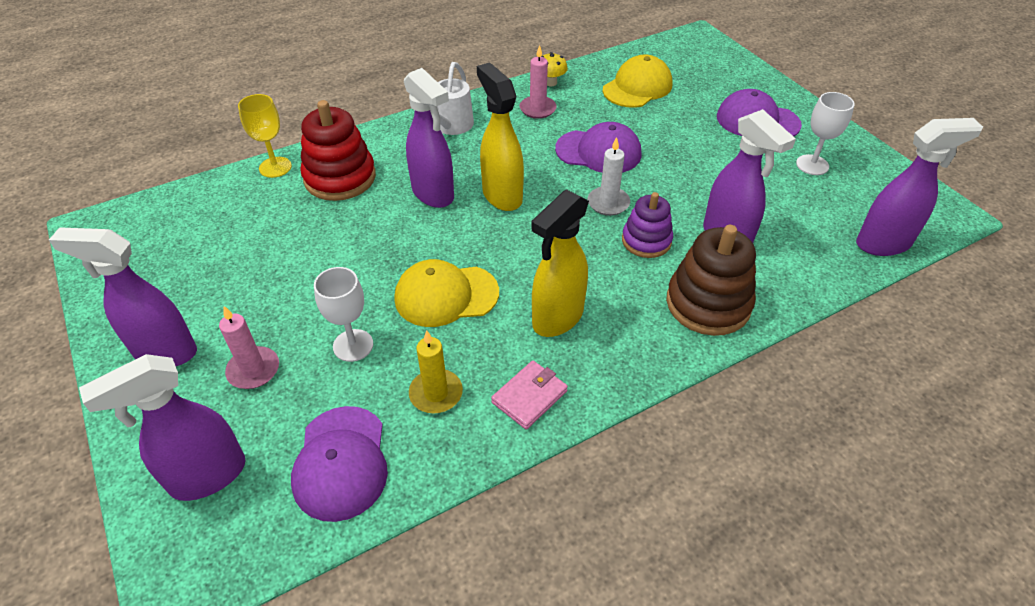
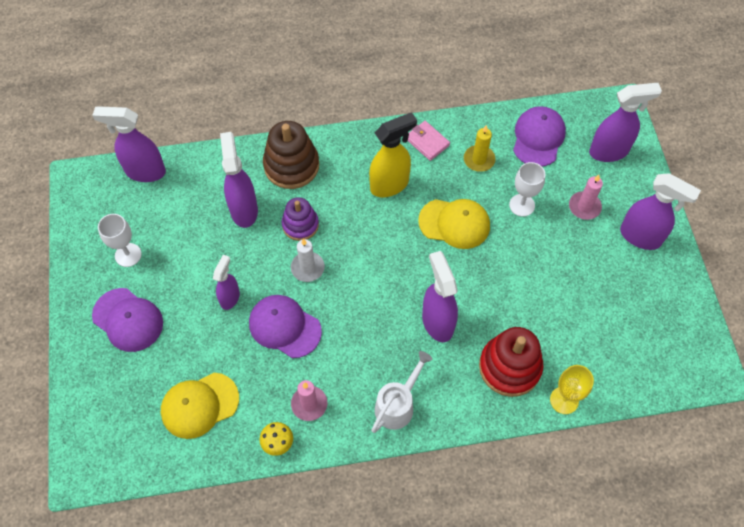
camera: 160 degrees left, 15 degrees up
yellow spray bottle [477,62,524,211] -> none
pink wallet [491,361,568,430] -> pink wallet turned 75 degrees clockwise [408,121,450,161]
none -> purple spray bottle [213,255,240,310]

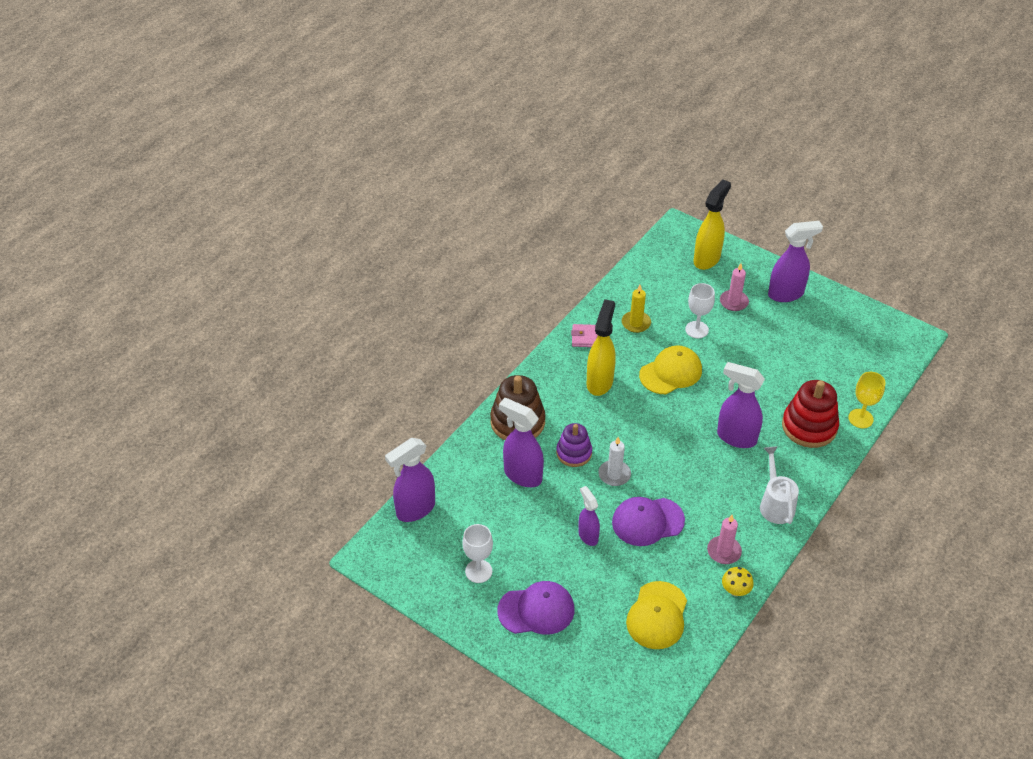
camera: 45 degrees left, 15 degrees down
purple cap [513,106,566,166] -> none
purple spray bottle [589,83,662,162] -> yellow spray bottle [694,179,731,270]

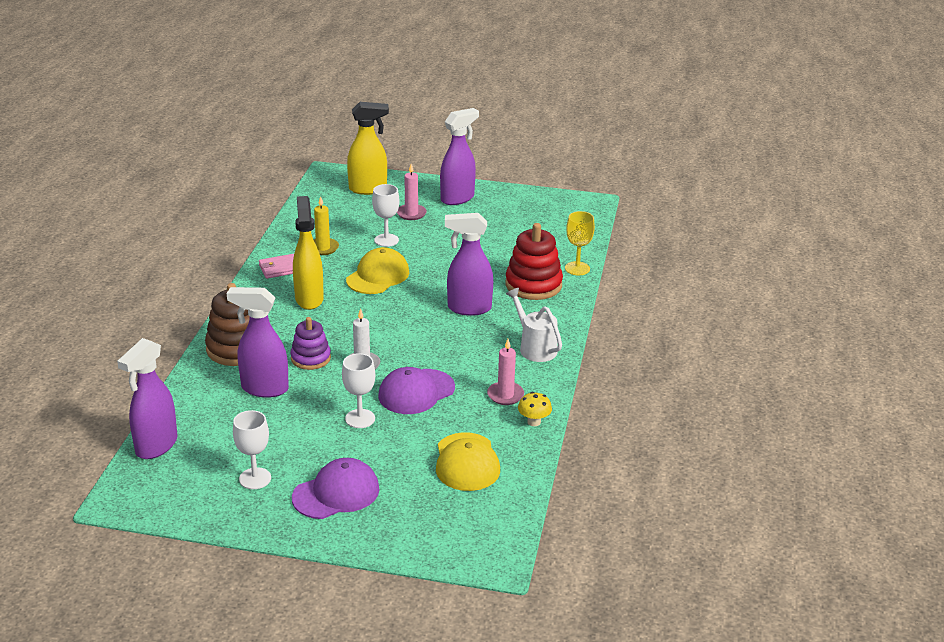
camera: 25 degrees left, 15 degrees down
purple spray bottle [578,486,600,546] -> white goblet [342,353,375,428]
yellow spray bottle [694,179,731,270] -> yellow spray bottle turned 75 degrees clockwise [347,102,389,195]

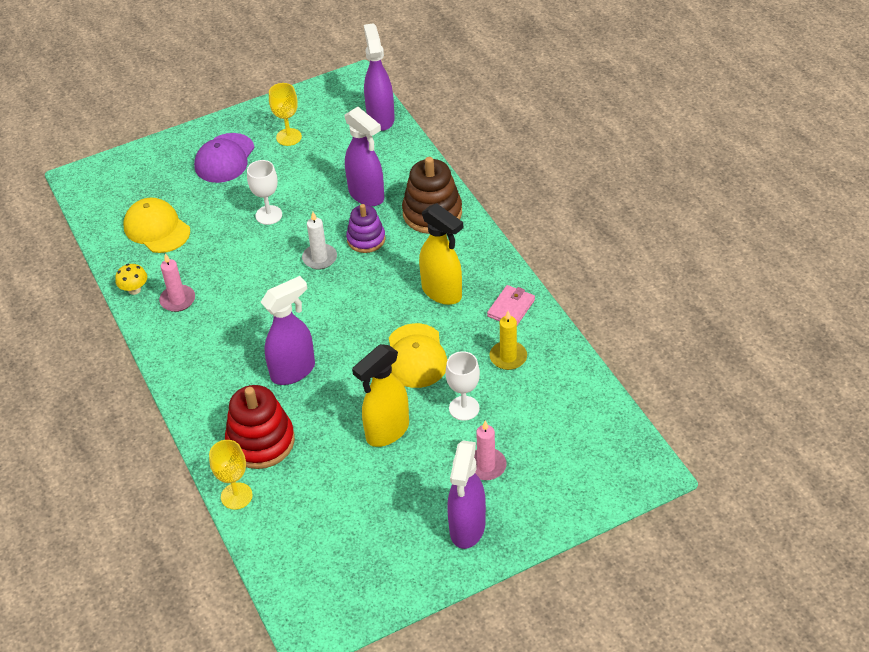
camera: 145 degrees right, 15 degrees up
purple spray bottle [227,287,289,398] -> purple spray bottle turned 75 degrees clockwise [344,107,384,206]
white goblet [233,410,271,489] -> yellow goblet [269,83,302,146]
yellow spray bottle [347,102,389,195] -> yellow spray bottle moved to [352,344,409,447]
purple cap [378,367,455,414] -> none
white watering can [506,288,562,362] -> none

